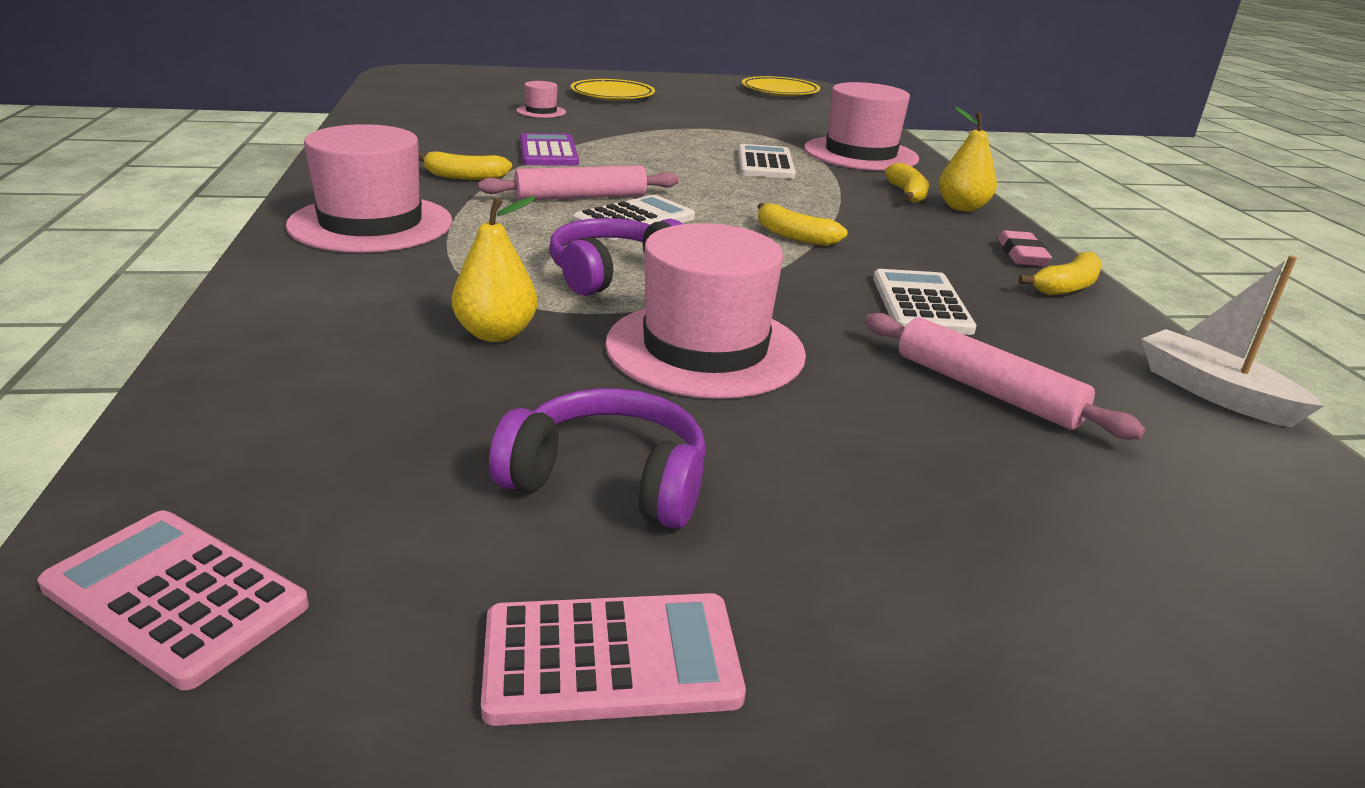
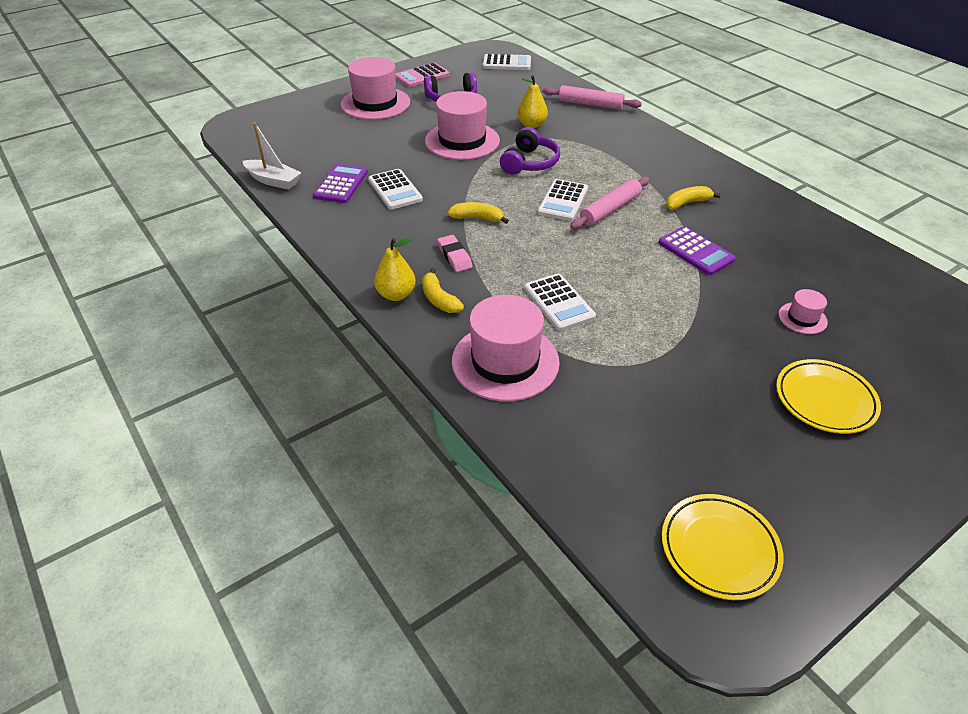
camera: 155 degrees right, 15 degrees up
pink calculator [37,511,309,690] -> white calculator [483,54,531,70]
pink hat [286,124,452,253] -> pink hat moved to [341,57,410,120]
pink rolling pin [865,313,1145,439] -> pink rolling pin moved to [542,85,642,110]
pink eraser [998,231,1052,266] -> pink eraser moved to [437,235,473,272]
yellow banana [1019,252,1102,295] -> none
none -> purple calculator [313,164,368,203]

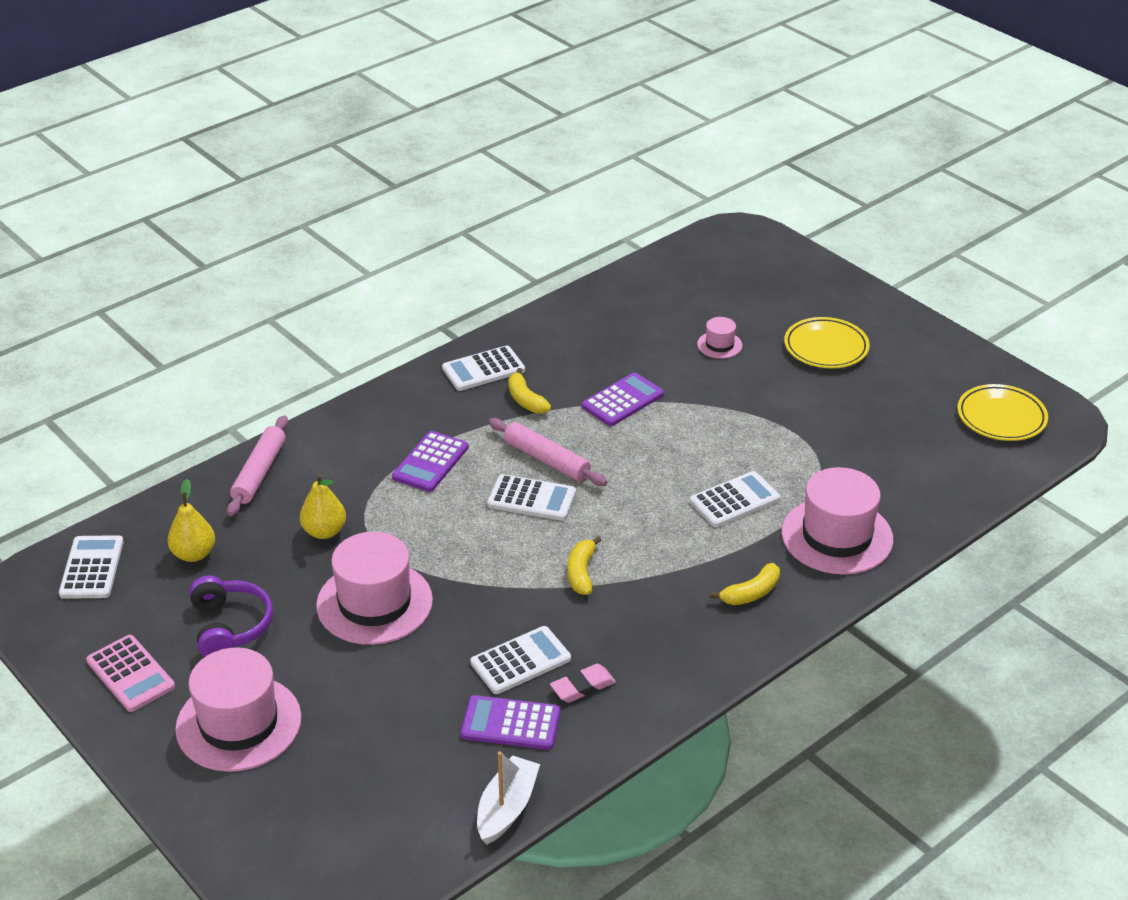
camera: 95 degrees left, 5 degrees down
yellow pear [374,238,416,301] -> yellow pear moved to [168,479,215,562]
pink eraser [437,235,473,272] -> pink eraser moved to [550,664,616,703]
purple headphones [500,127,560,175] -> none
none -> purple calculator [392,431,469,492]
none -> white calculator [442,346,525,391]

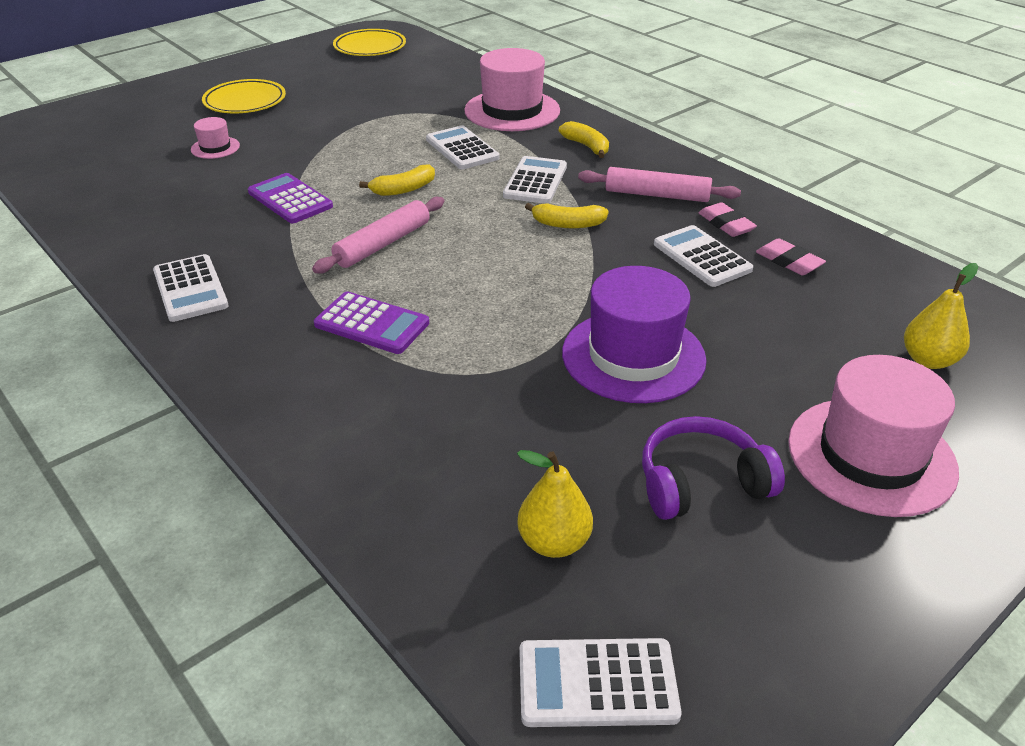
camera: 90 degrees left, 0 degrees up
pink calculator [86,635,175,712] -> none
pink rolling pin [227,415,288,516] -> pink rolling pin moved to [578,167,741,202]
yellow pear [300,474,346,539] -> yellow pear moved to [904,263,978,369]
pink hat [316,532,433,645] -> purple hat [562,266,707,403]
purple calculator [461,695,561,750] -> pink eraser [756,238,826,275]
white boat [477,751,540,844] -> none
white calculator [487,474,576,521] -> white calculator moved to [503,156,567,204]
yellow banana [508,368,551,414] -> yellow banana moved to [359,164,435,196]

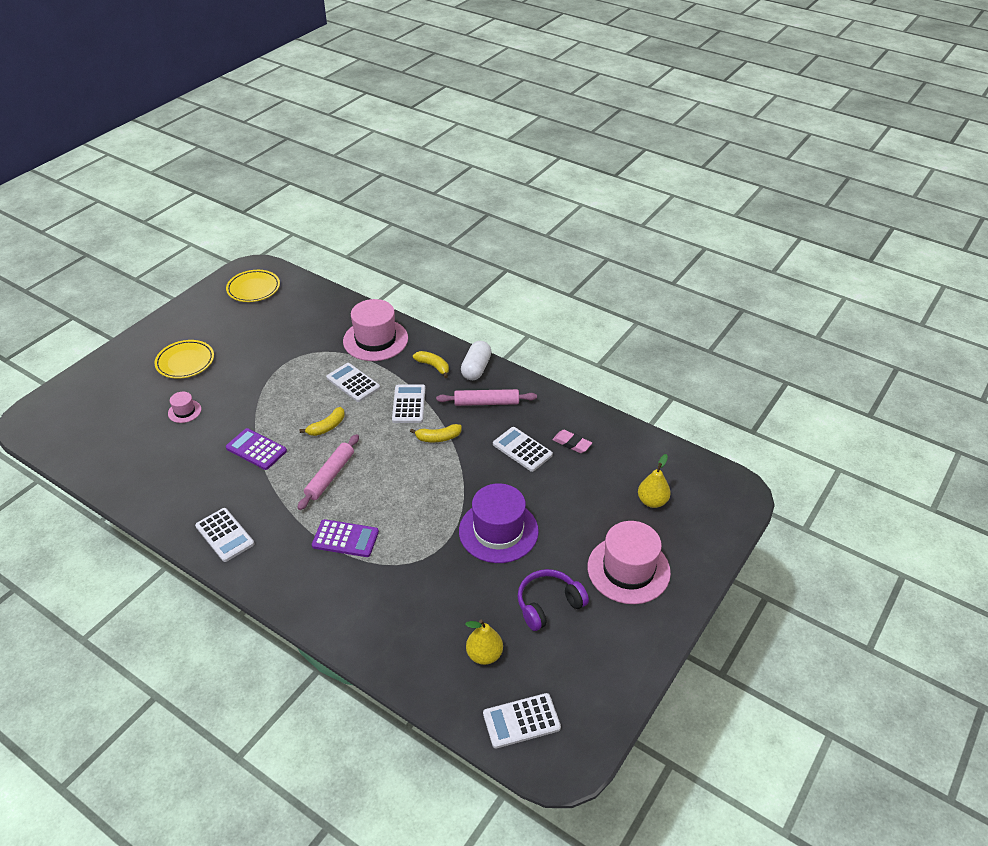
camera: 15 degrees left, 5 degrees up
pink eraser [699,202,757,237] -> none
none -> white capsule [461,341,492,380]

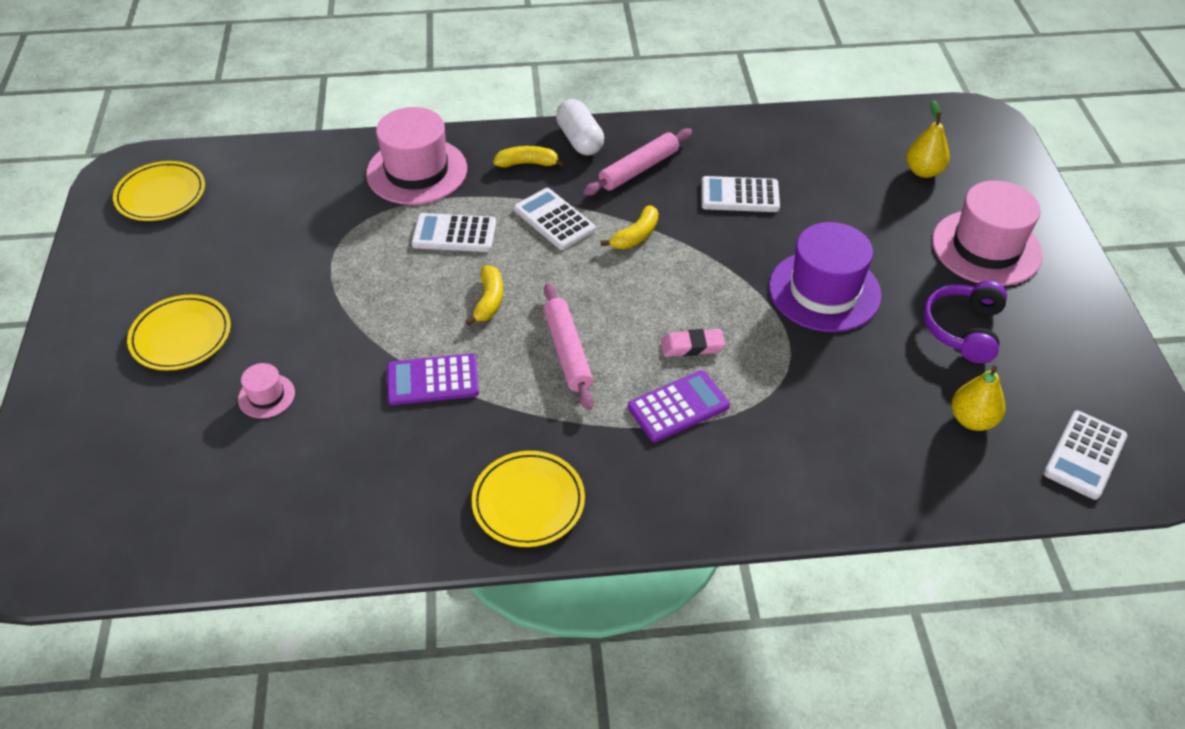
camera: 40 degrees left, 5 degrees up
white calculator [195,508,254,562] -> yellow plate [471,451,585,547]
pink eraser [552,430,592,453] -> pink eraser moved to [661,329,725,357]

